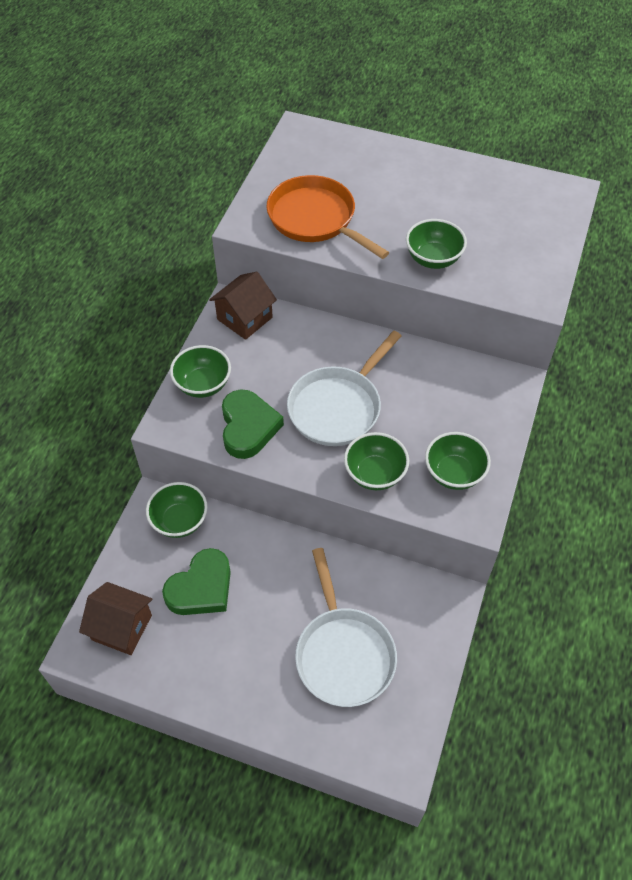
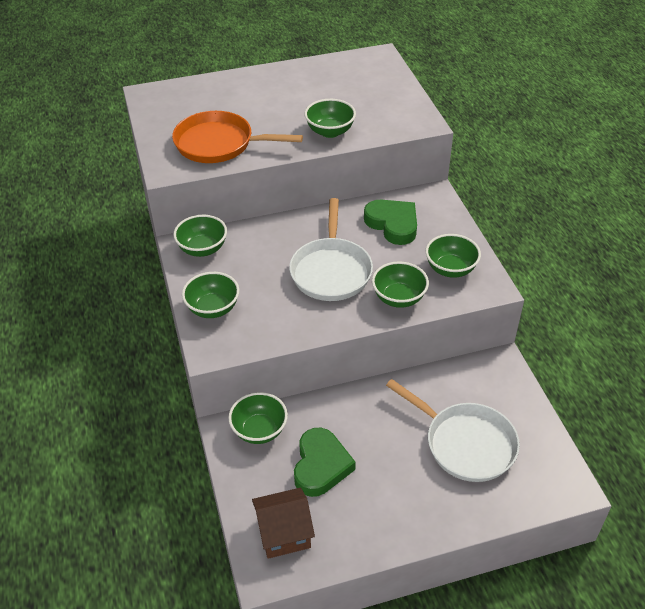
camera: 35 degrees left, 10 degrees down
brown house [209,271,277,340] -> green bowl [173,215,227,257]
green heart [222,389,284,459] -> green heart moved to [364,200,417,245]

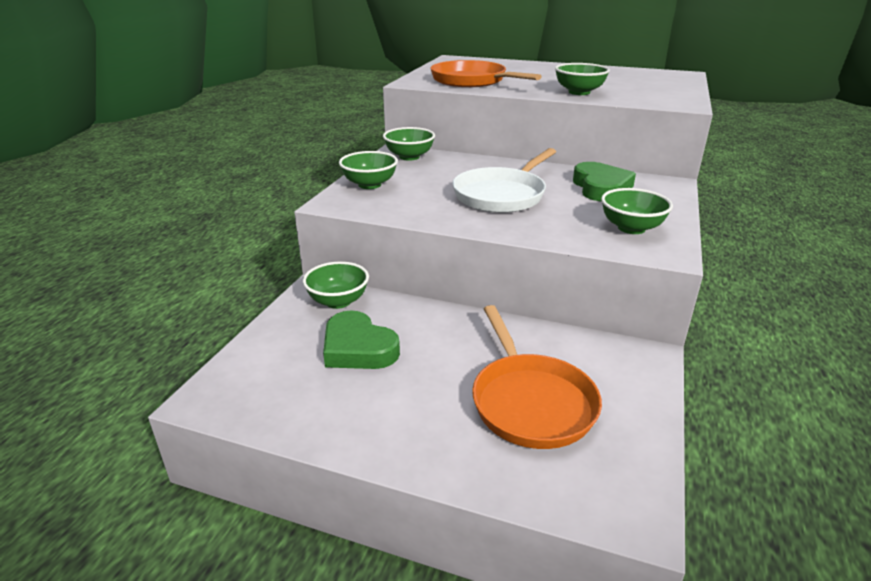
camera: 35 degrees right, 15 degrees down
brown house [252,488,315,559] -> none
green heart [294,428,356,497] -> green heart turned 90 degrees clockwise [323,310,400,369]
green bowl [372,261,429,308] -> none
white pan [386,379,520,482] -> orange pan [472,305,602,449]

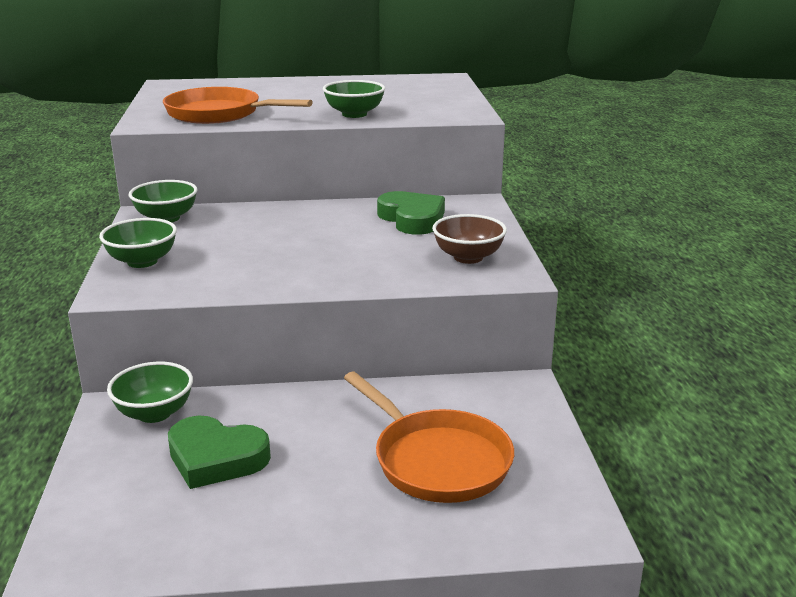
camera: 25 degrees left, 5 degrees down
white pan [452,148,556,213] -> none
green bowl [601,188,673,234] -> brown bowl [432,214,507,264]

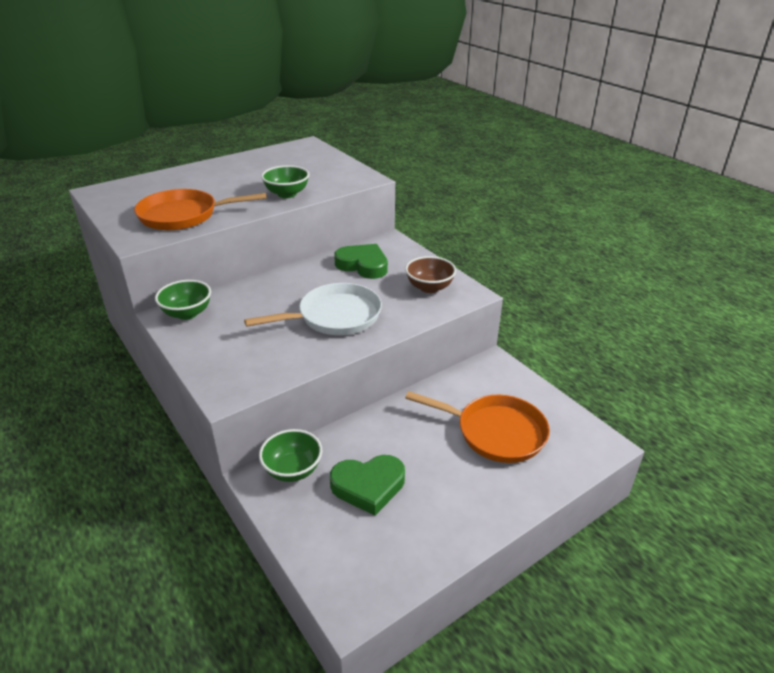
camera: 30 degrees left, 10 degrees up
green bowl [99,218,177,268] -> none
none -> white pan [244,283,382,335]

